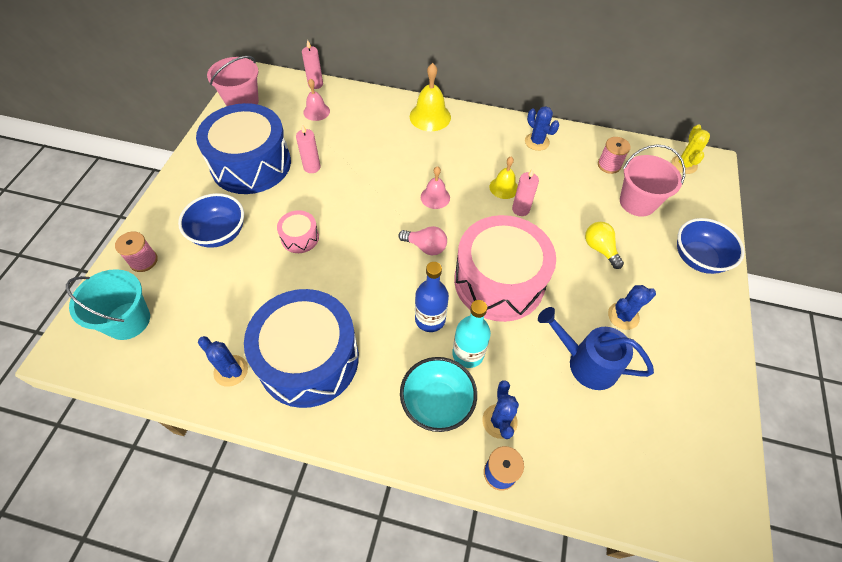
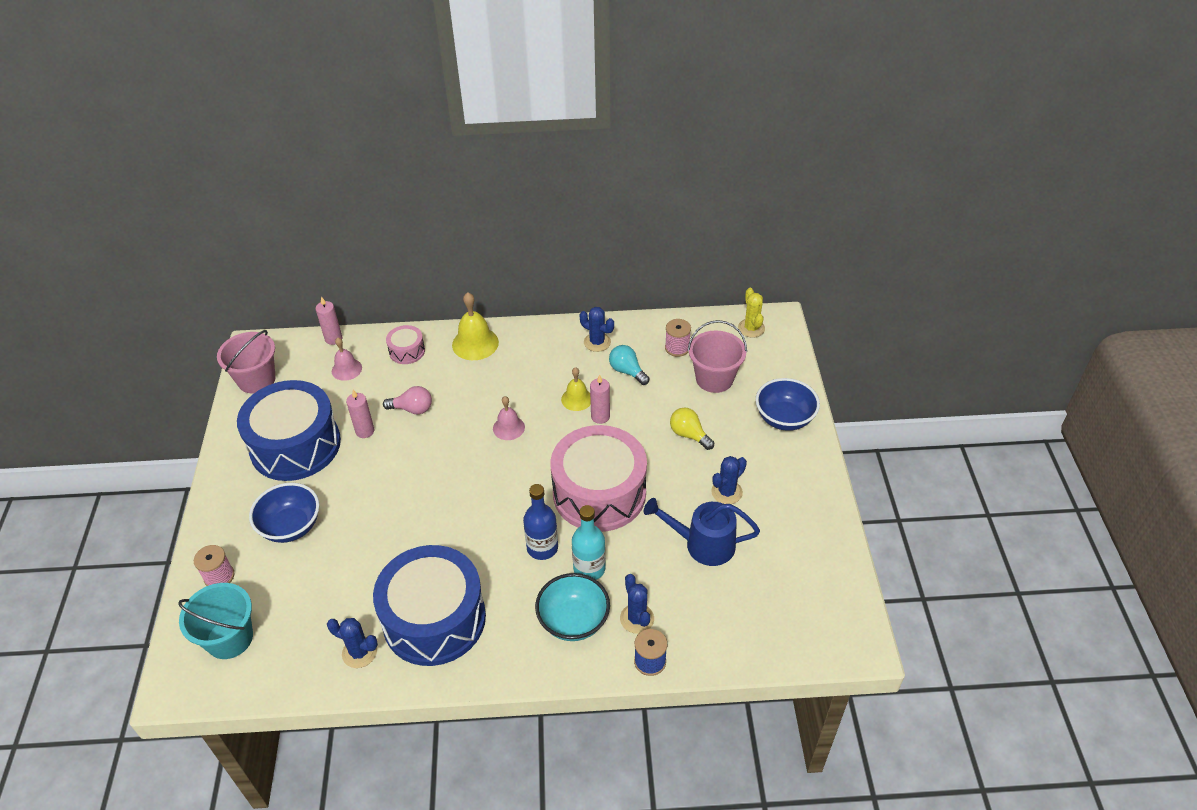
camera: 15 degrees left, 10 degrees down
pink drum [277,210,319,253] -> pink drum moved to [386,325,425,364]
pink light bulb [398,226,447,256] -> pink light bulb moved to [383,386,432,415]
none -> turquoise light bulb [609,345,649,385]

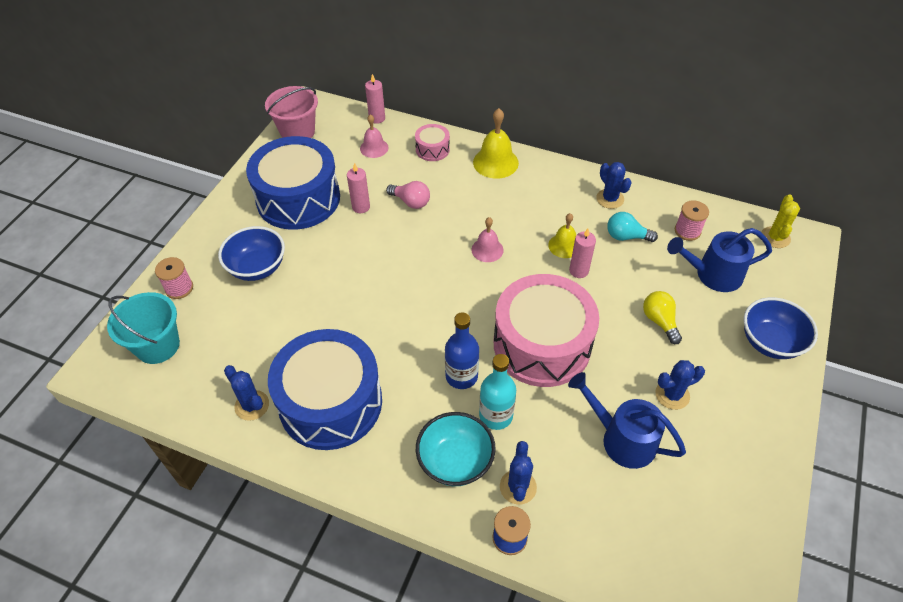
camera: 25 degrees right, 5 degrees up
turquoise light bulb [609,345,649,385] -> turquoise light bulb turned 60 degrees counterclockwise [607,212,658,242]
pink bucket [688,320,747,393] -> blue watering can [667,228,772,292]

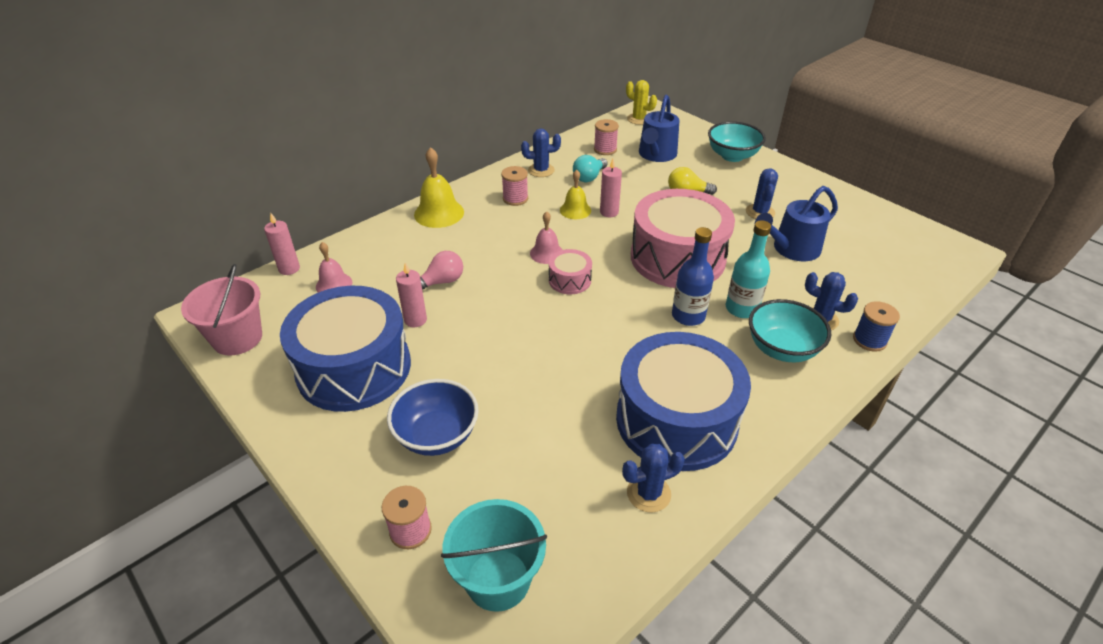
camera: 65 degrees left, 10 degrees down
pink drum [415,124,450,161] -> pink drum moved to [549,249,592,294]
blue bowl [744,297,818,359] -> turquoise bowl [708,121,766,162]
none -> pink spool [501,166,528,206]

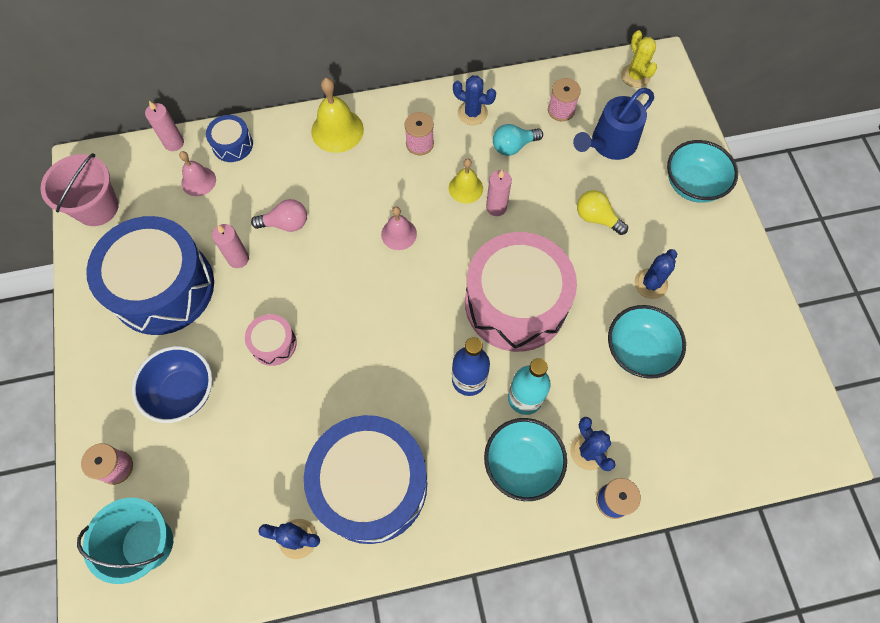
camera: 30 degrees right, 25 degrees up
pink drum [549,249,592,294] -> pink drum moved to [245,314,297,366]
blue watering can [755,186,838,261] -> turquoise bowl [608,305,686,379]
none -> blue drum [206,115,253,162]

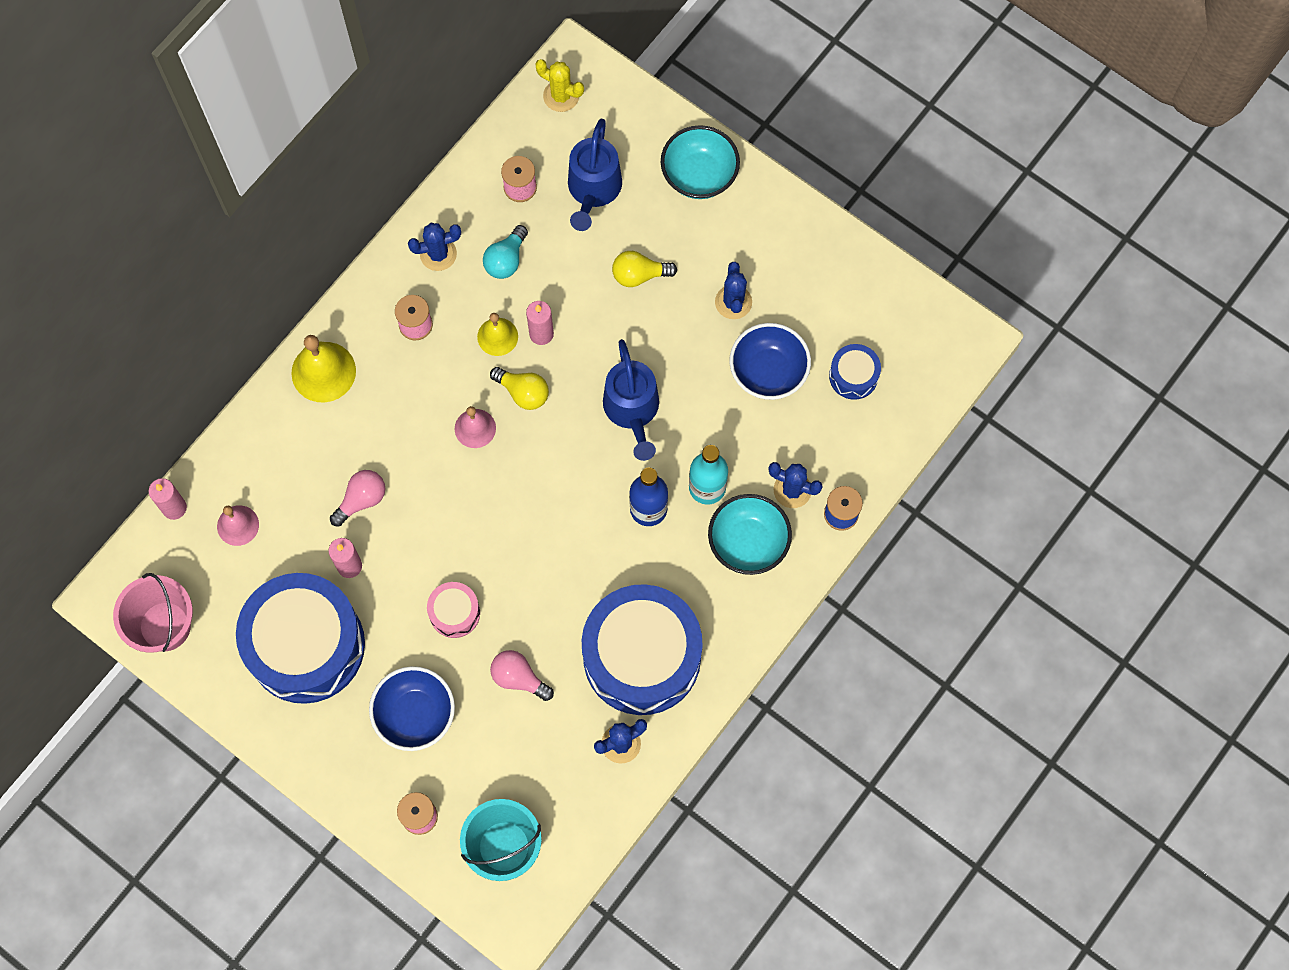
camera: 40 degrees left, 5 degrees up
blue drum [206,115,253,162] -> blue drum moved to [829,344,881,400]
pink drum [465,232,577,352] -> blue watering can [603,339,659,461]
turquoise bowl [608,305,686,379] -> blue bowl [729,323,811,400]
none -> yellow light bulb [490,367,549,410]
none -> pink light bulb [490,650,554,701]

